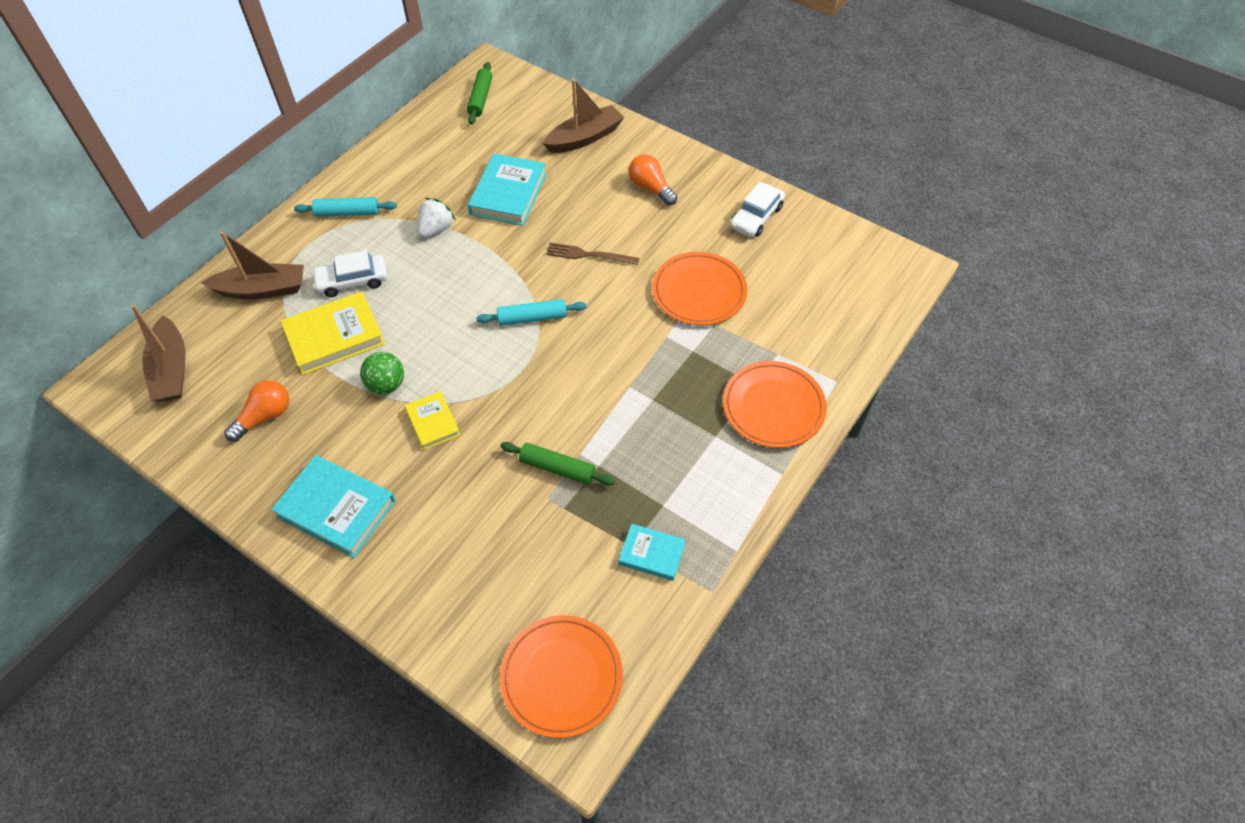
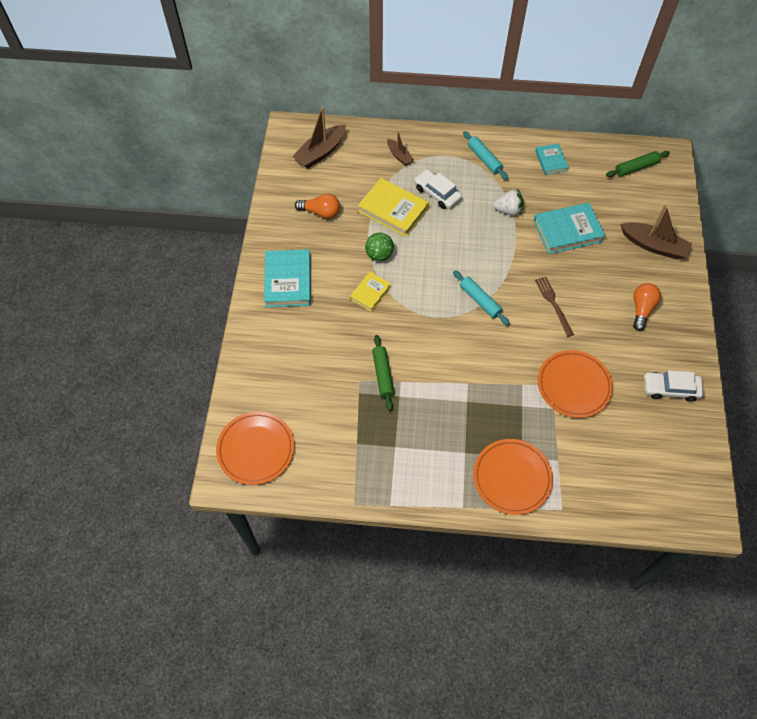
camera: 60 degrees right, 5 degrees up
brown boat [201,231,304,299] -> brown boat [387,130,414,166], size x0.57
turquoise book [619,524,686,581] -> turquoise book moved to [535,143,569,175]

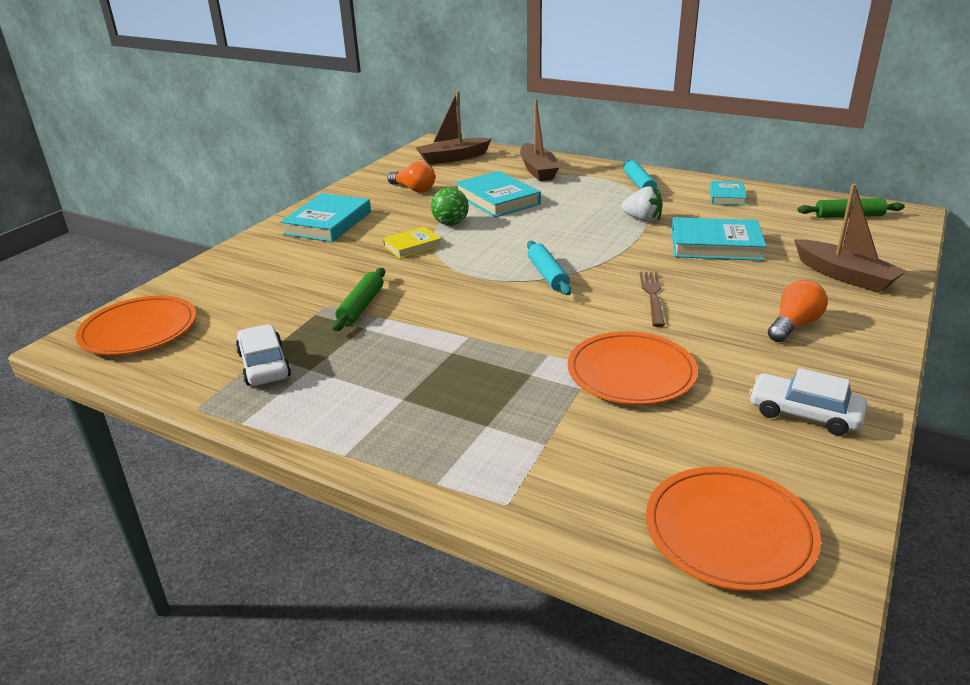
camera: 25 degrees right, 30 degrees down
yellow book [358,178,429,237] -> turquoise book [455,171,541,217]
brown boat [387,130,414,166] -> brown boat [520,99,559,181], size x1.74
white car [414,169,462,209] -> white car moved to [236,324,291,386]
orange plate [473,439,553,515] -> orange plate moved to [646,467,821,592]

